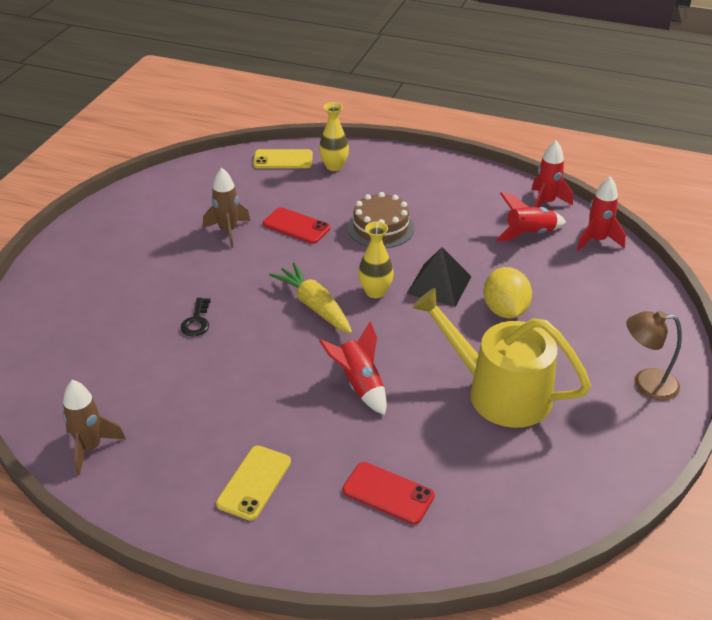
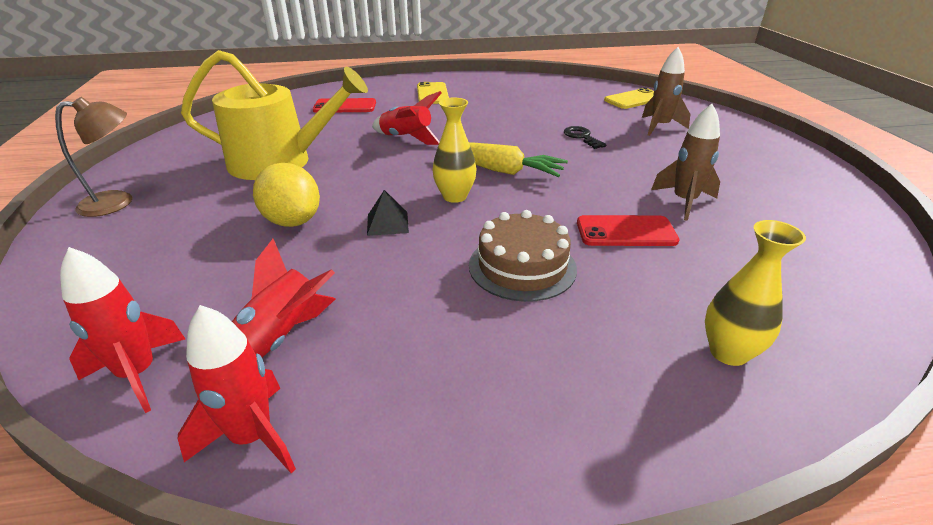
camera: 150 degrees right, 5 degrees down
brown rocket [62,380,126,475] -> brown rocket moved to [642,47,690,136]
yellow phone [253,149,313,168] -> yellow phone moved to [604,88,654,109]
black pyramid [407,247,472,307] -> black pyramid [367,190,409,236], size x0.59

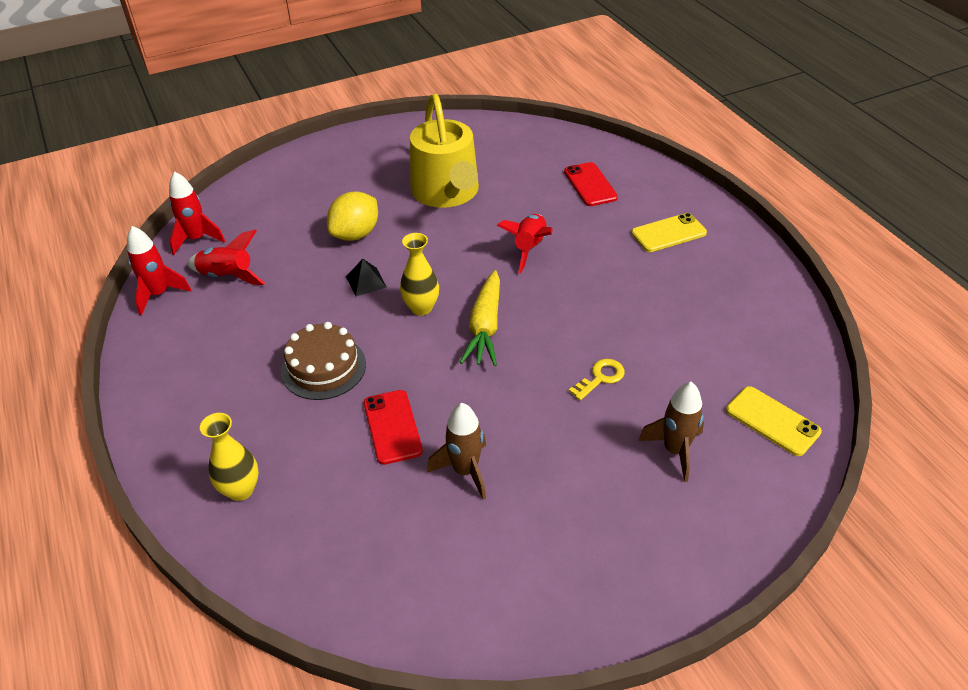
camera: 75 degrees right, 10 degrees up
brown lamp [55,97,132,217] -> none
black key [564,126,607,149] -> yellow key [569,359,625,400]

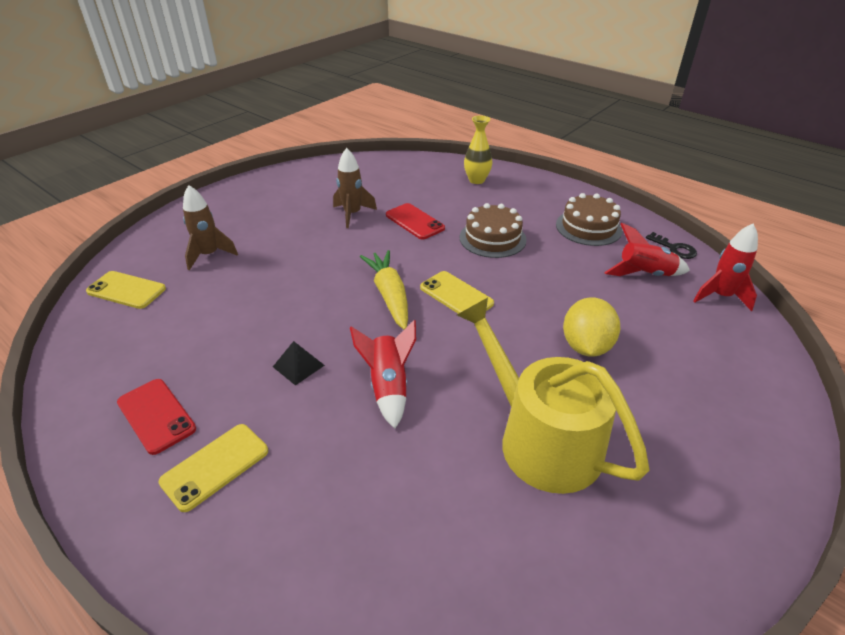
camera: 155 degrees right, 5 degrees down
red rocket [127,226,191,316] -> black key [646,232,697,259]
black pyramid [346,259,387,296] -> black pyramid moved to [273,341,325,386]
yellow vase [400,233,439,316] -> yellow phone [420,271,494,314]
red phone [564,162,618,206] -> red phone moved to [117,379,196,455]
yellow key [569,359,625,400] -> none
none -> brown cake [556,193,623,246]

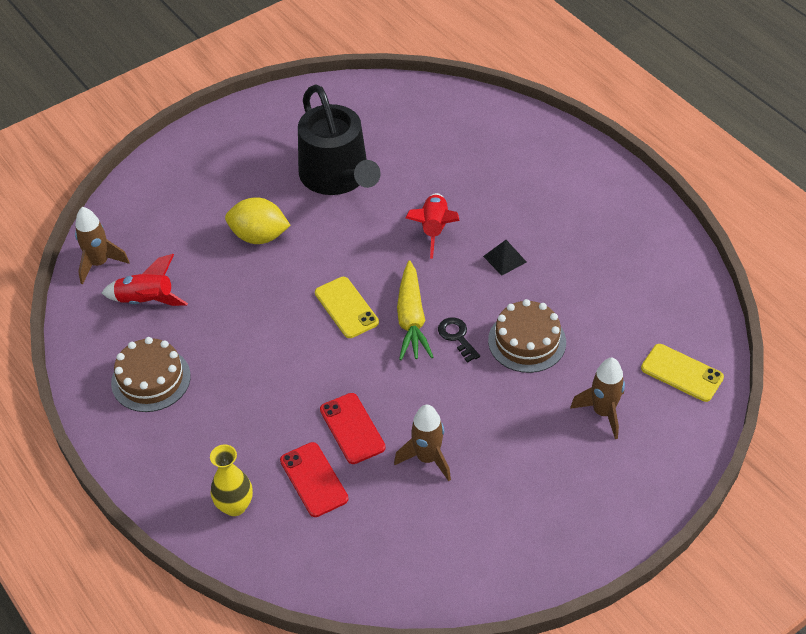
camera: 165 degrees left, 10 degrees up
red phone [117,379,196,455] -> red phone moved to [280,442,348,517]
yellow phone [158,424,268,512] -> none
yellow watering can [457,298,649,494] -> black watering can [298,84,381,195]
brown cake [460,203,527,258] -> brown cake moved to [488,299,566,373]
yellow lemon [563,297,620,357] -> yellow lemon turned 75 degrees clockwise [225,197,291,244]
black key [646,232,697,259] -> black key moved to [438,317,480,363]
red rocket [693,223,758,311] -> brown rocket [75,207,129,285]

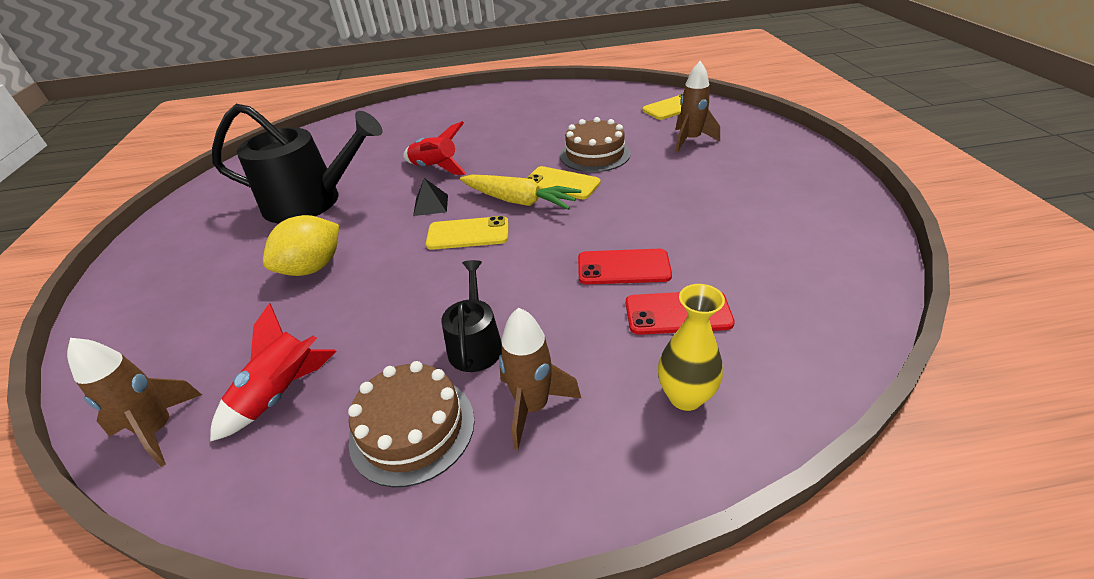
camera: 60 degrees left, 10 degrees down
brown rocket [394,405,451,481] -> brown rocket moved to [499,307,581,450]
black key [438,317,480,363] -> yellow phone [527,166,601,199]
black pyramid [483,240,526,276] -> black pyramid moved to [413,178,448,216]
none -> black watering can [441,260,502,372]

